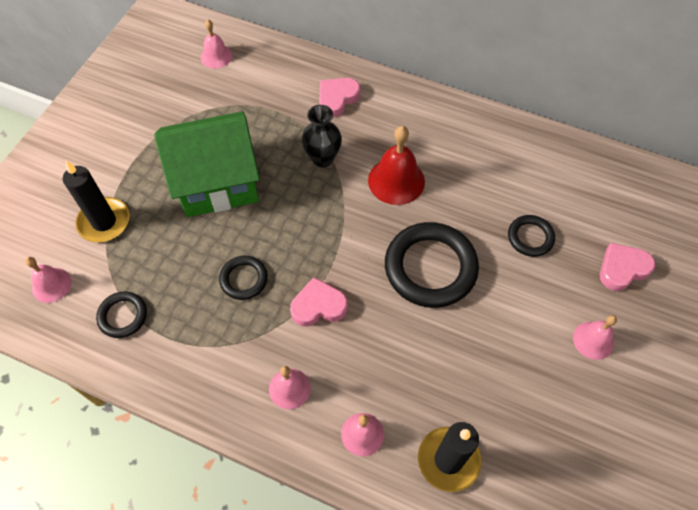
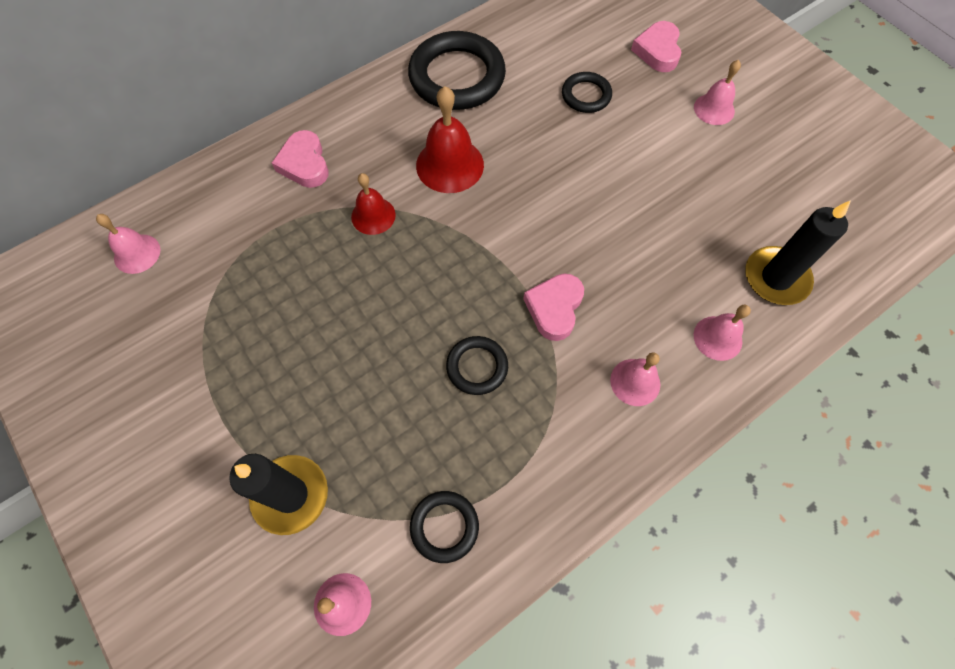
camera: 60 degrees left, 5 degrees up
green house [154,111,260,217] -> none
black vase [302,105,342,167] -> red bell [351,173,396,235]
black ring [385,222,479,308] -> black ring moved to [408,31,506,110]

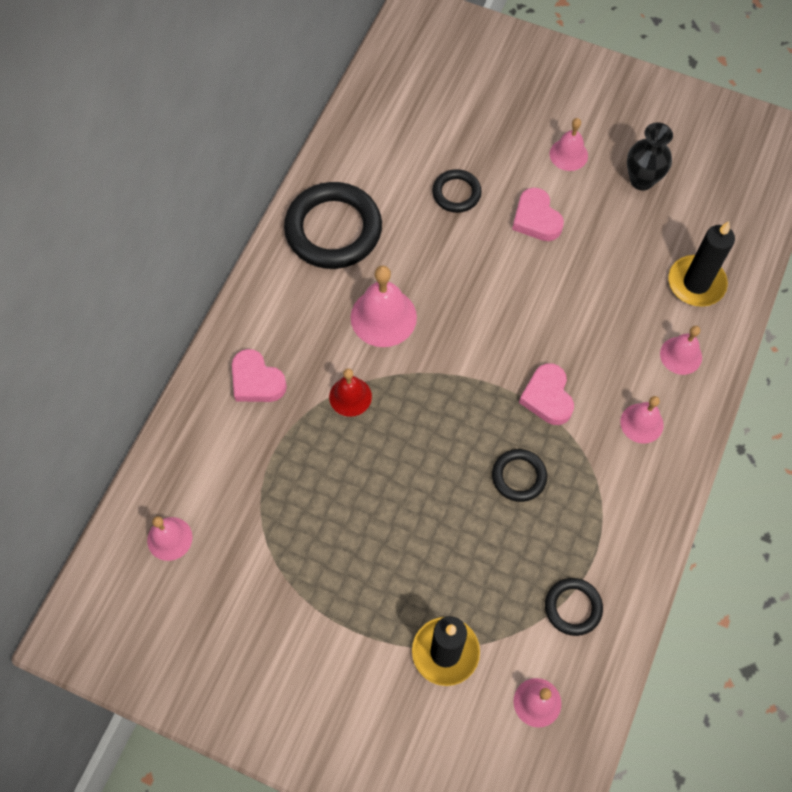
camera: 30 degrees left, 0 degrees up
red bell [416,86,484,193] -> pink bell [351,265,417,347]
pink heart [631,21,681,72] -> pink heart moved to [512,188,564,241]
none -> black vase [627,122,673,190]

